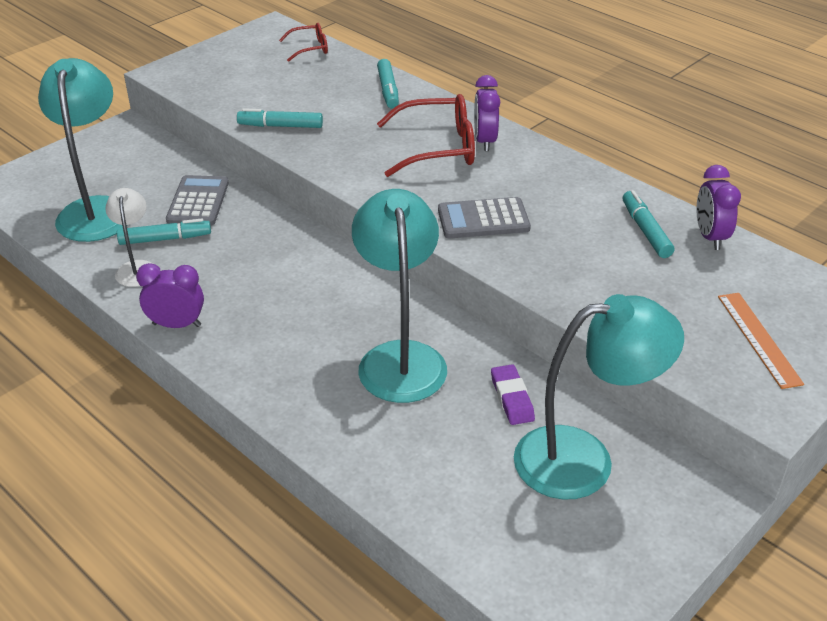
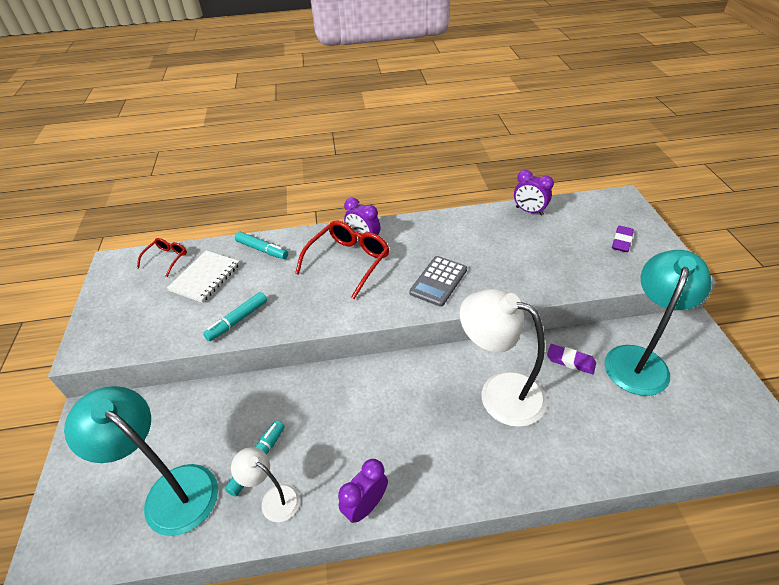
camera: 50 degrees left, 5 degrees up
grey calculator [166,175,229,226] -> none
turquoise lamp [352,189,447,403] -> white lamp [460,289,547,427]
turquoise marker [623,190,674,258] -> none
orange ruler [718,293,804,389] -> purple eraser [612,226,634,252]
none -> white notebook [167,250,240,303]

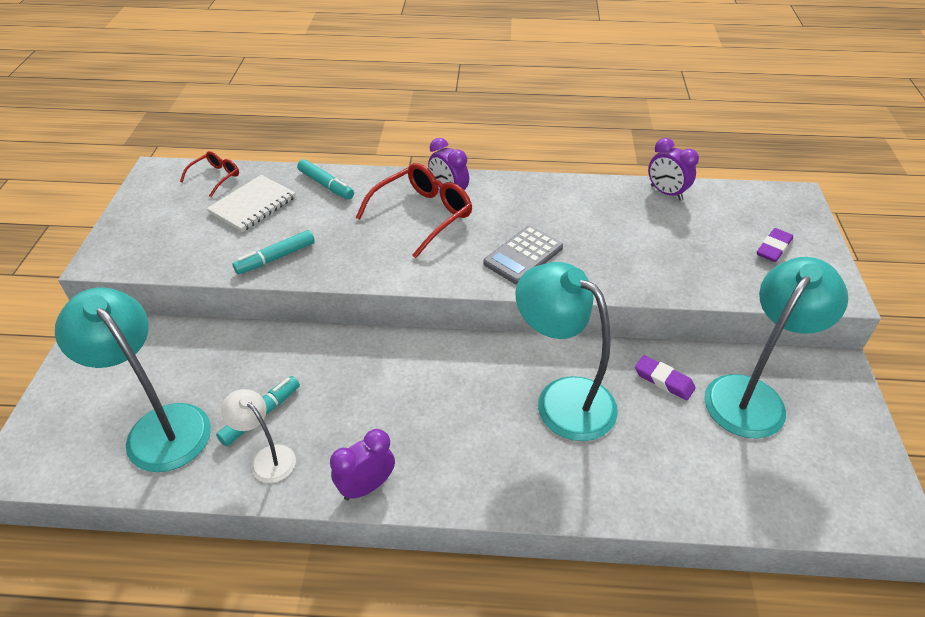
camera: 10 degrees right, 0 degrees up
white lamp [460,289,547,427] -> turquoise lamp [515,262,618,441]

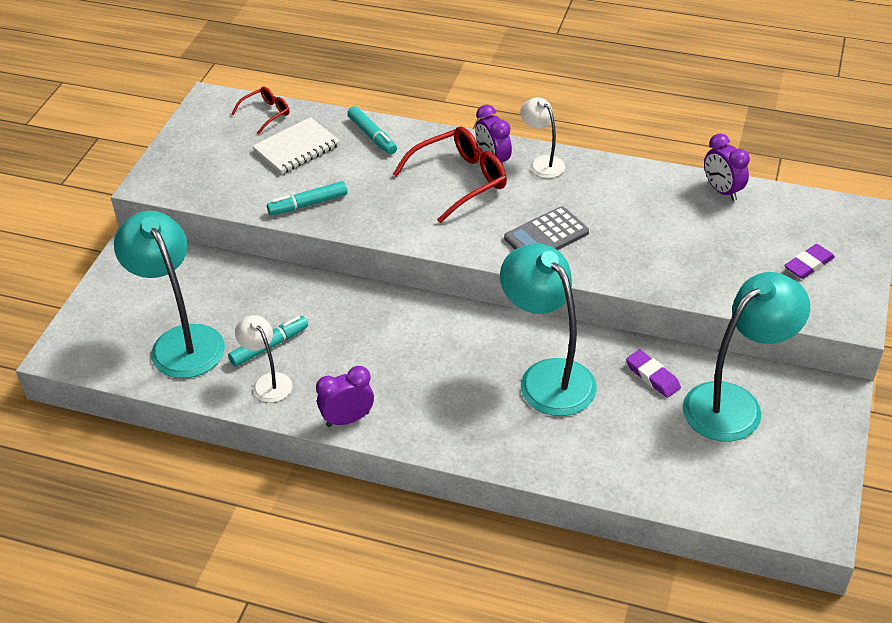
camera: 15 degrees right, 0 degrees up
none -> white lamp [521,97,565,178]

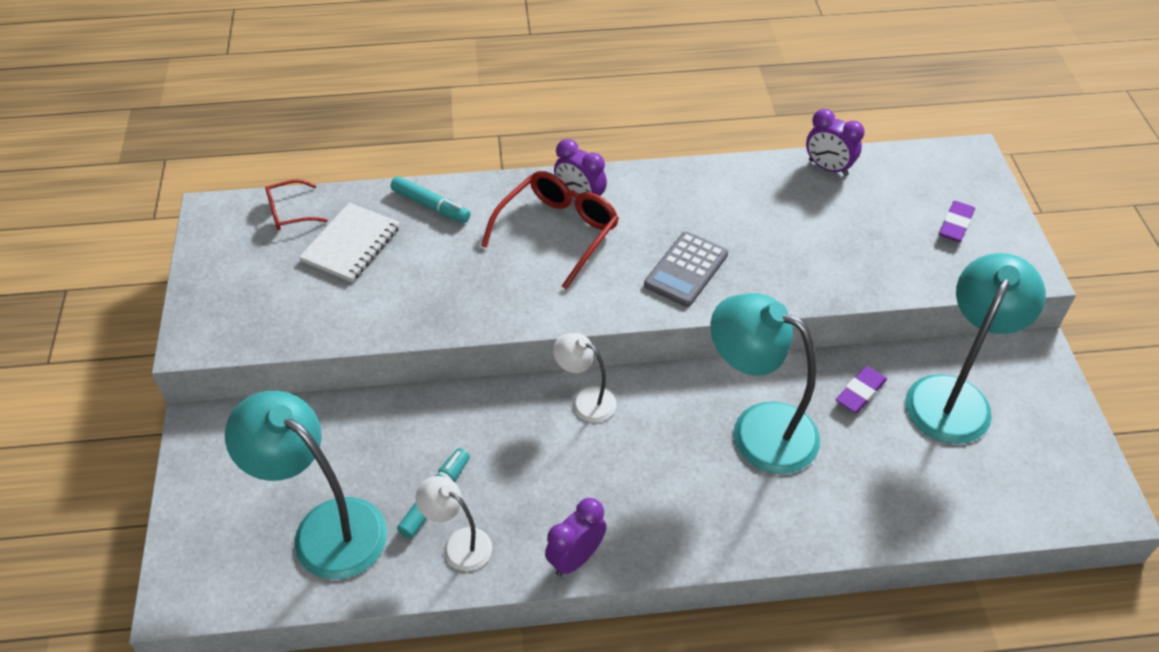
camera: 25 degrees left, 5 degrees up
red glasses [232,86,290,135] -> red glasses turned 135 degrees counterclockwise [265,179,328,230]
turquoise marker [267,181,347,215] -> none
white lamp [521,97,565,178] -> white lamp moved to [553,333,617,422]
purple eraser [626,349,681,398] -> purple eraser turned 75 degrees counterclockwise [836,366,887,413]

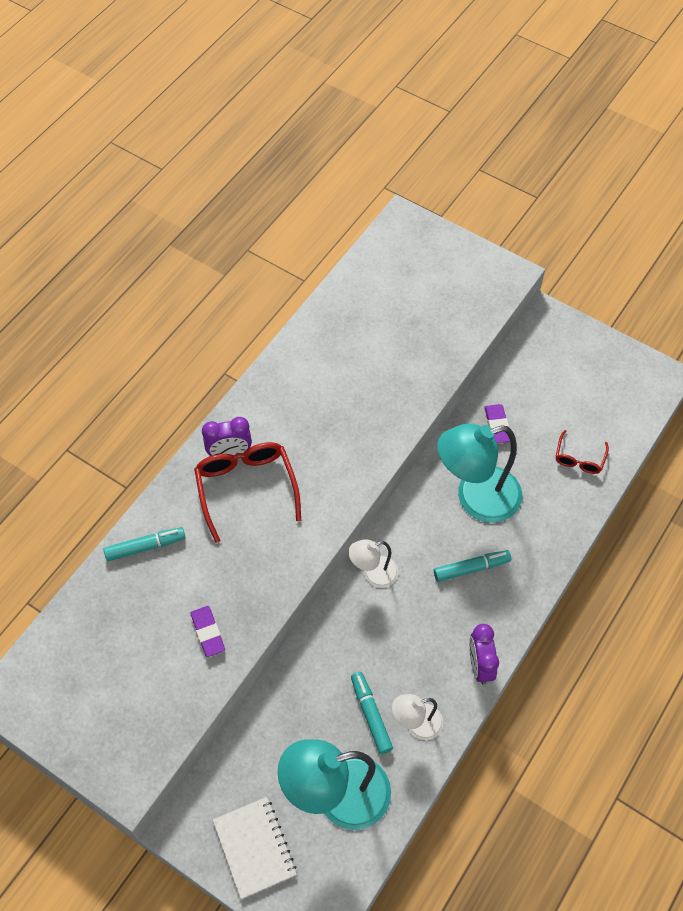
camera: 50 degrees left, 10 degrees up
red glasses [265,179,328,230] -> red glasses moved to [556,430,609,474]
white notebook [299,202,400,282] -> white notebook moved to [213,797,297,899]
grey calculator [644,232,728,307] -> none
purple clock [806,109,864,176] -> none
turquoise lamp [906,253,1046,444] -> none
purple eraser [939,201,975,242] -> purple eraser moved to [190,606,225,657]
none -> turquoise marker [434,550,511,582]

